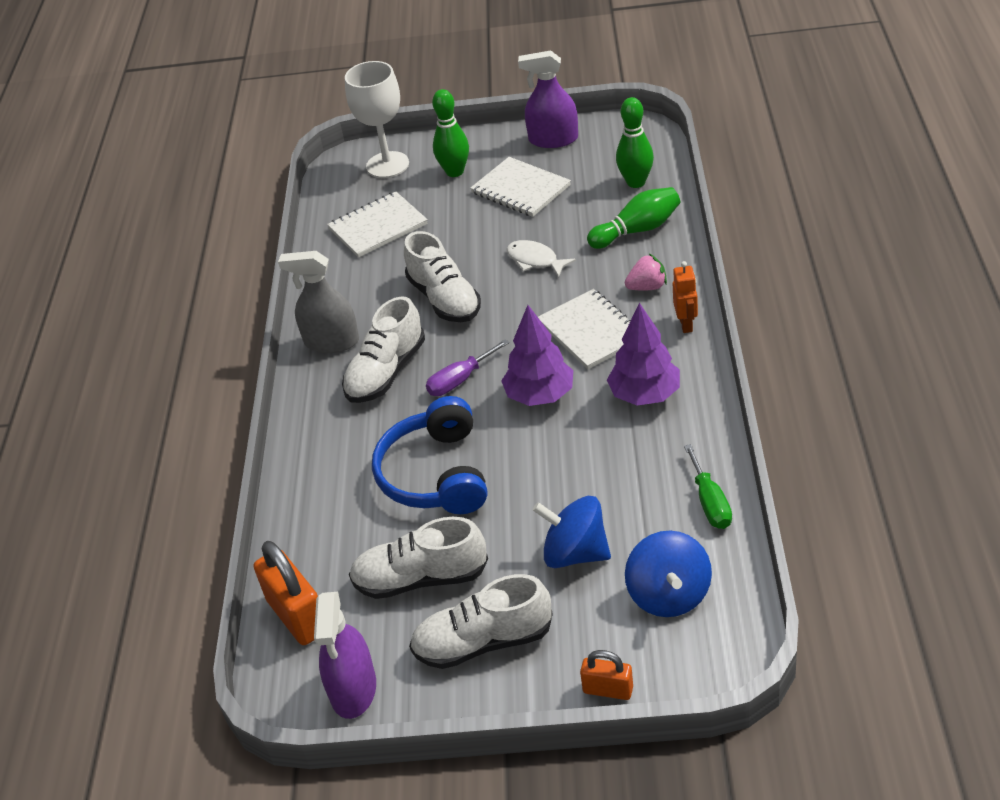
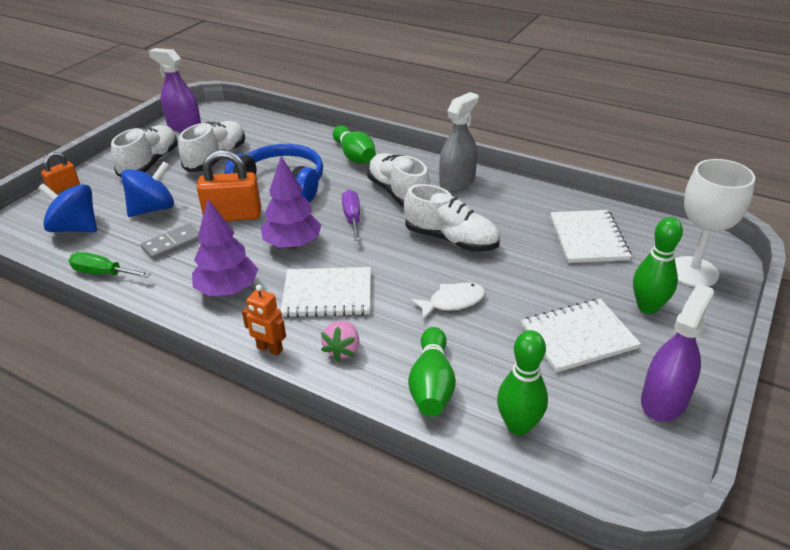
camera: 115 degrees right, 5 degrees down
orange padlock [254,541,318,645] -> orange padlock moved to [197,150,261,221]
white shoe [404,231,481,322] -> white shoe turned 150 degrees counterclockwise [404,184,500,252]
none -> grey domino [141,224,199,260]
none -> green bowling pin [333,126,376,163]

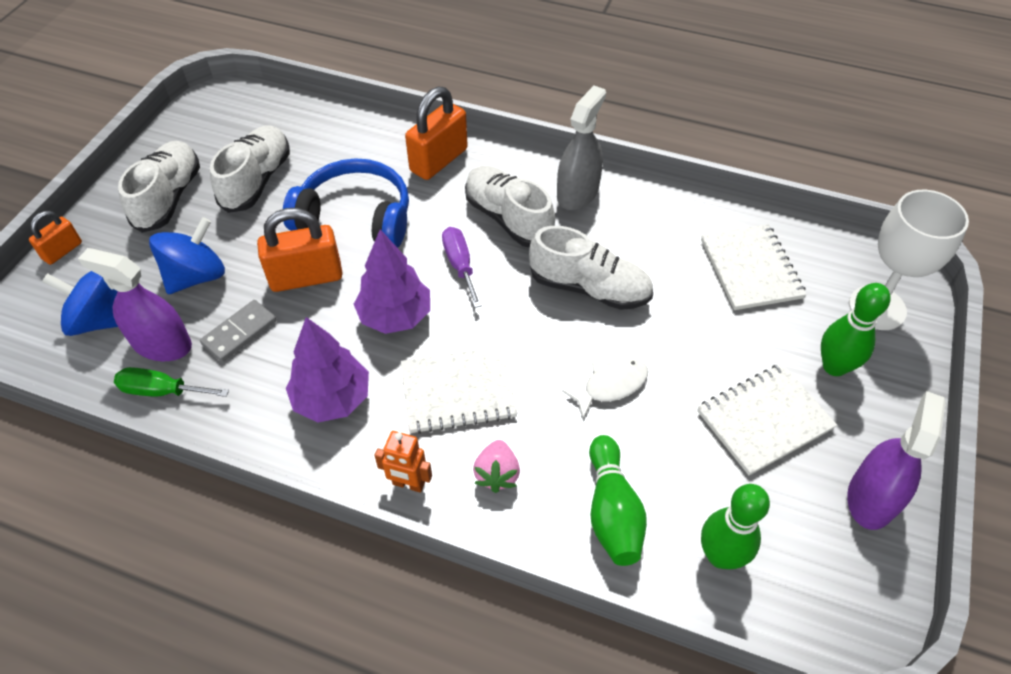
camera: 10 degrees left, 15 degrees up
purple spray bottle [149,48,201,132] -> purple spray bottle moved to [78,248,192,361]
green bowling pin [333,126,376,163] -> orange padlock [405,86,468,180]

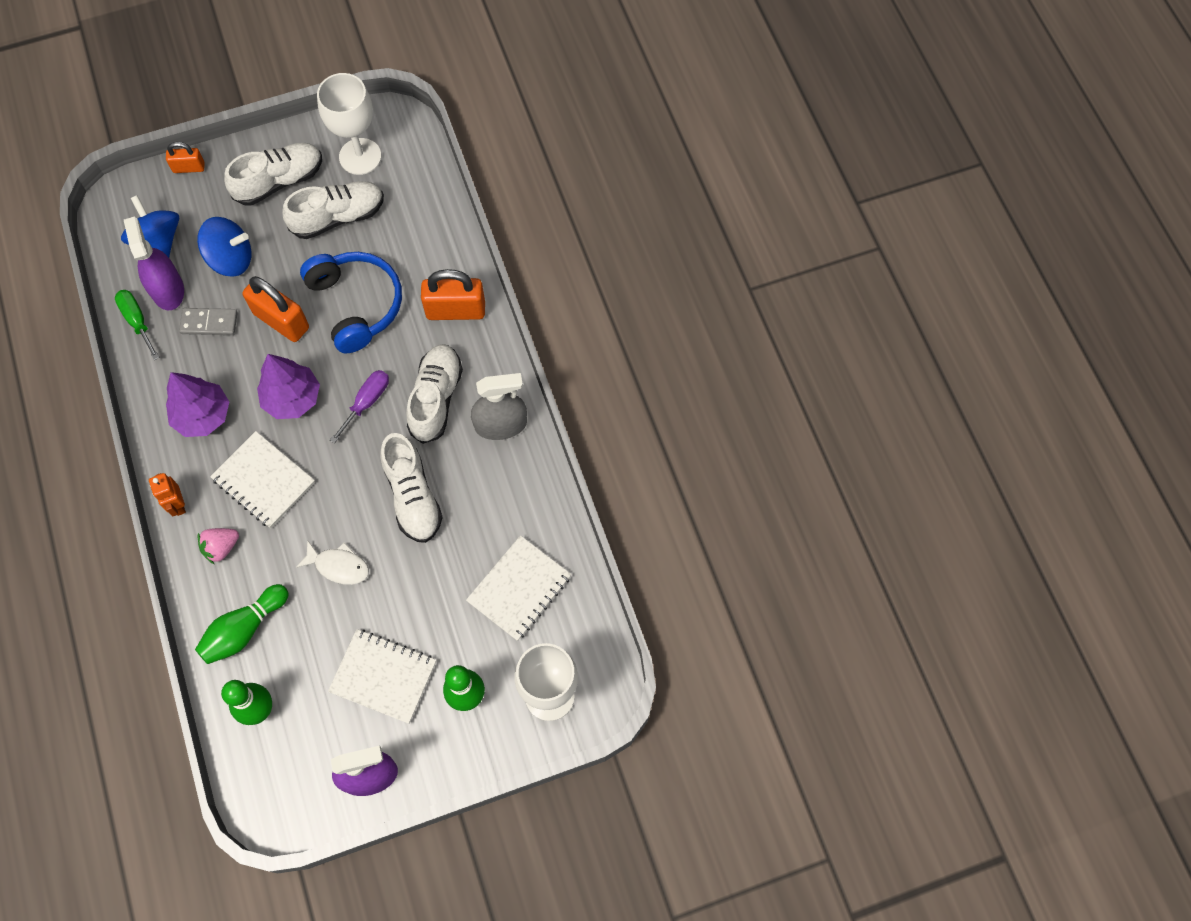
camera: 50 degrees right, 15 degrees up
none -> white goblet [317,73,381,175]

